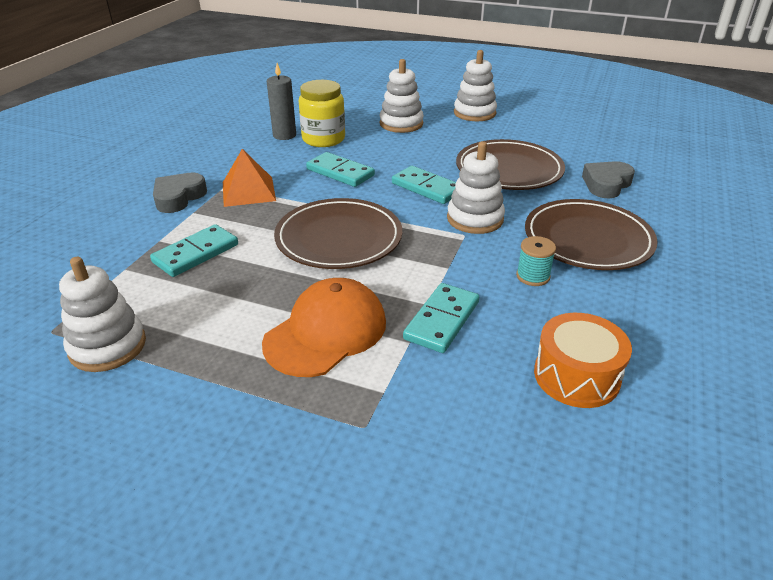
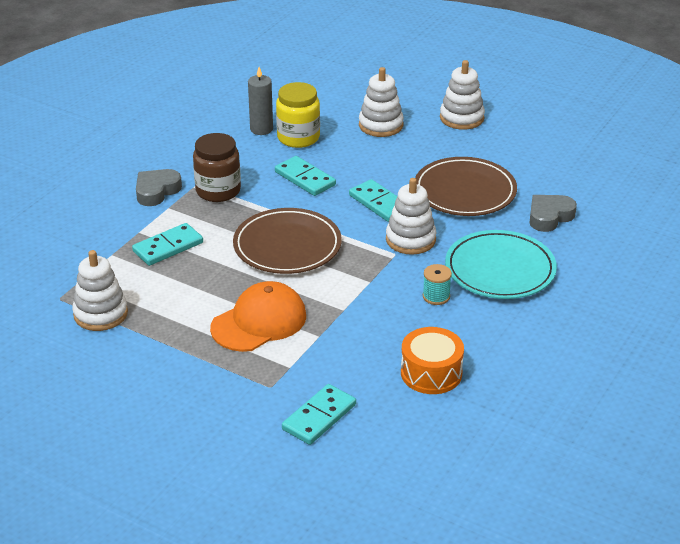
camera: 10 degrees right, 0 degrees up
orange pyramid [223,149,276,207] -> brown jar [193,133,241,202]
turquoise domino [403,283,479,353] -> turquoise domino moved to [282,384,356,445]
brown plate [525,199,658,270] -> turquoise plate [445,230,557,299]

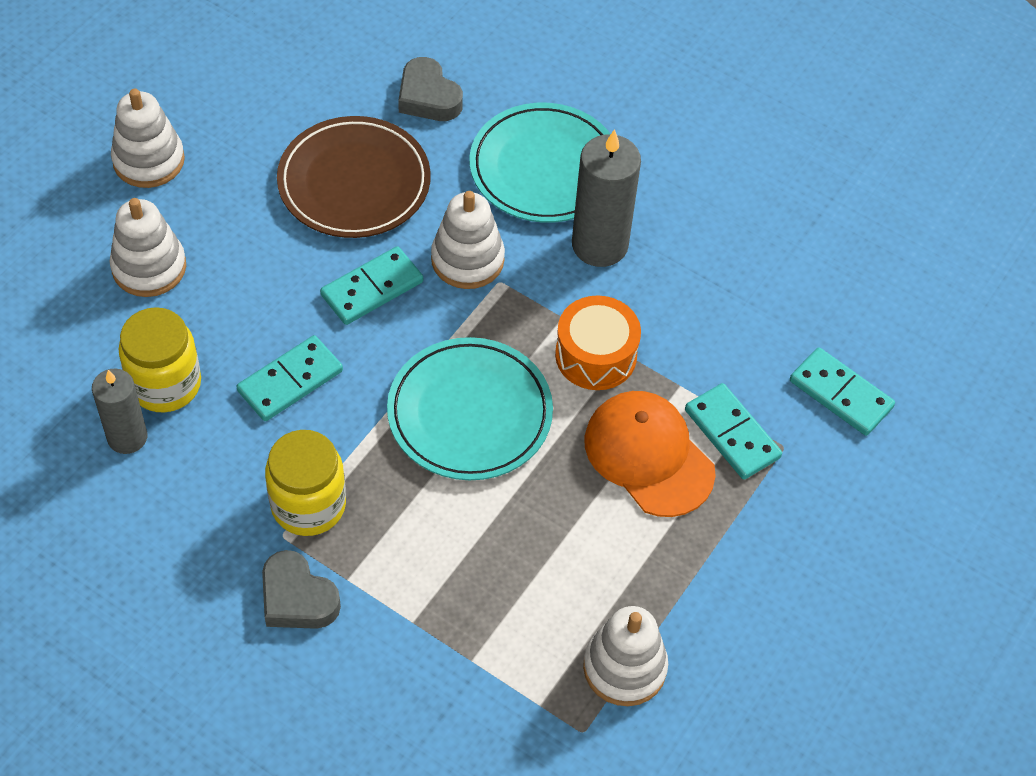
camera: 90 degrees left, 20 degrees up
turquoise domino [132,223,203,266] -> turquoise domino moved to [685,383,782,480]
brown jar [193,133,241,202] -> yellow jar [265,430,346,536]
brown plate [233,208,342,274] -> turquoise plate [387,337,553,480]
orange drum [401,327,464,394] -> orange drum moved to [555,295,641,390]
turquoise spool [423,264,452,305] -> grey candle [572,129,641,267]

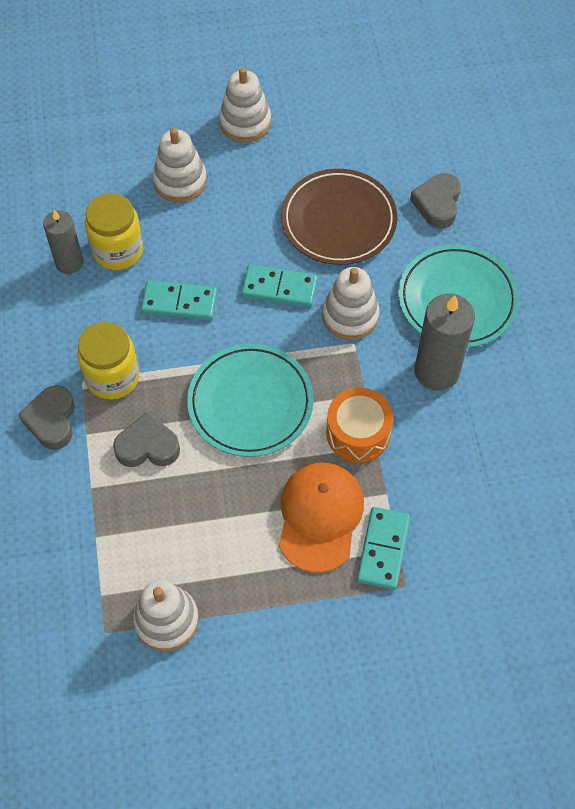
camera: 50 degrees right, 5 degrees up
turquoise domino [790,347,895,436] -> none
none -> grey heart [113,412,180,467]

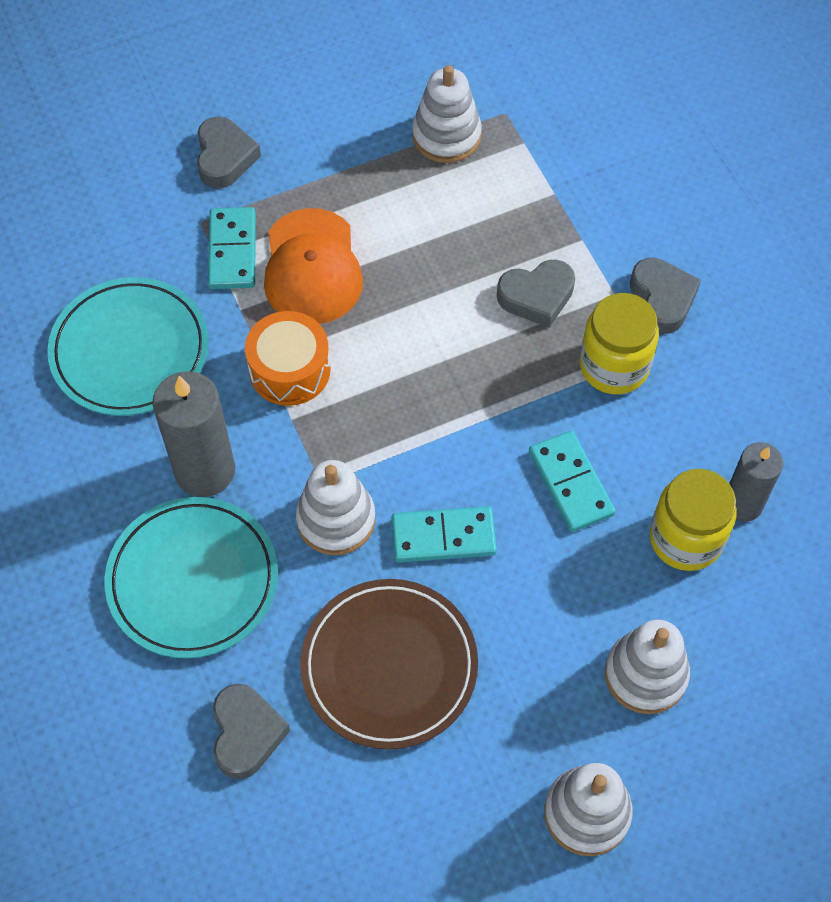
camera: 165 degrees right, 0 degrees up
turquoise domino [141,280,217,320] -> turquoise domino turned 75 degrees clockwise [529,431,615,532]
turquoise plate [187,344,314,457] -> turquoise plate moved to [47,277,209,416]
none -> grey heart [197,117,261,189]

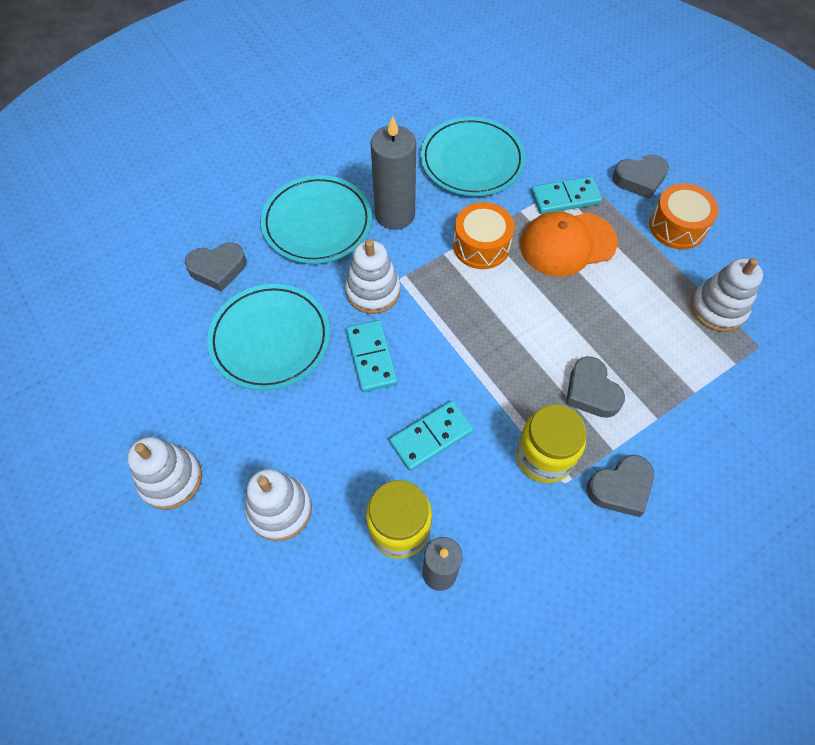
camera: 80 degrees right, 0 degrees up
brown plate [300,579,478,749] -> turquoise plate [207,284,330,391]
none -> orange drum [649,183,719,250]

